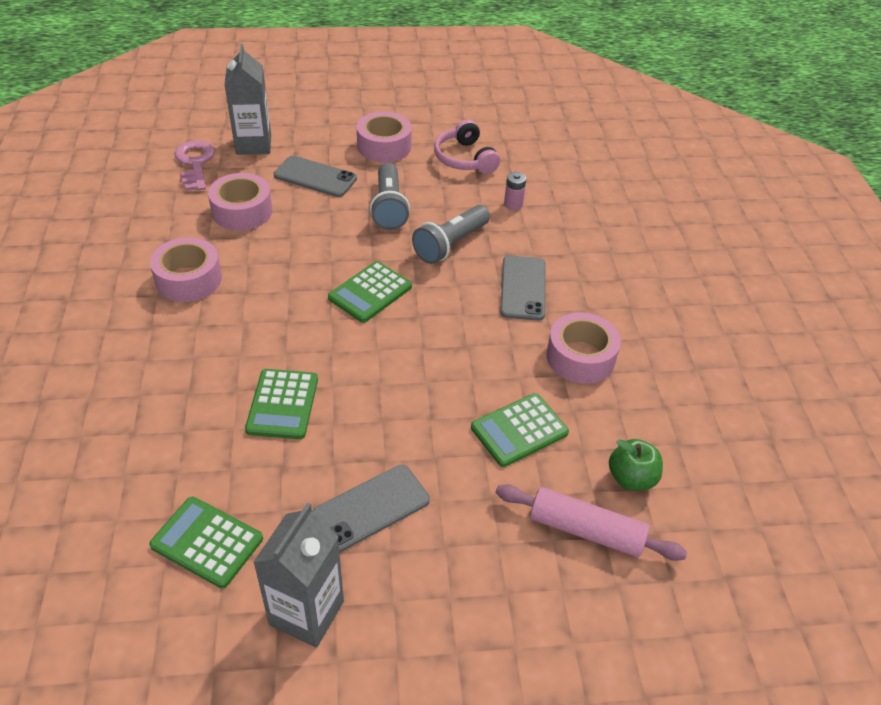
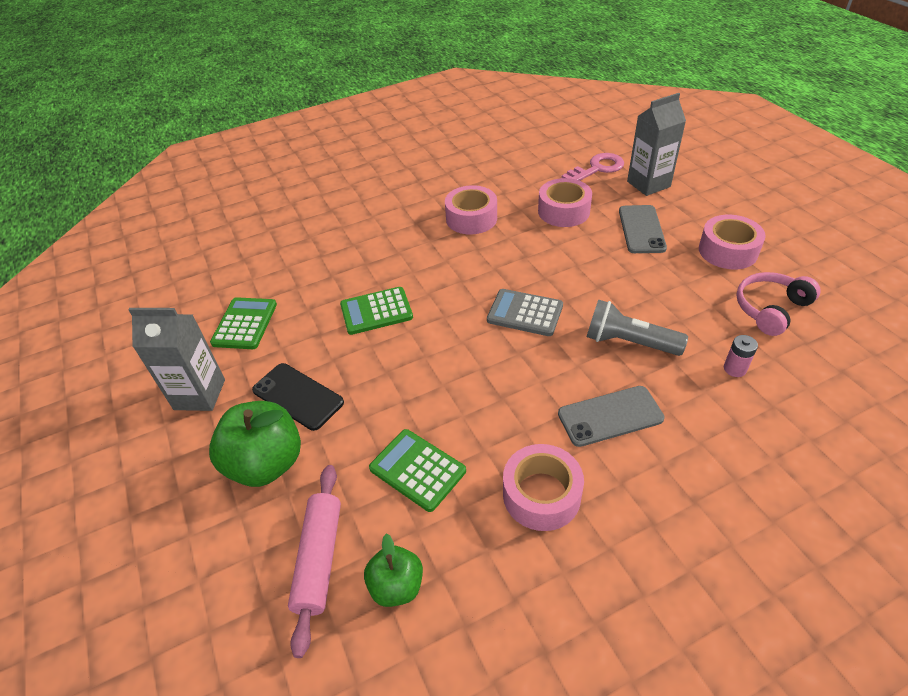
camera: 75 degrees right, 0 degrees up
grey phone [312,465,430,552] -> black phone [252,363,344,431]
green calculator [328,261,412,323] -> grey calculator [487,289,563,336]
grey flashlight [370,163,410,230] -> none
none -> green apple [209,401,301,487]

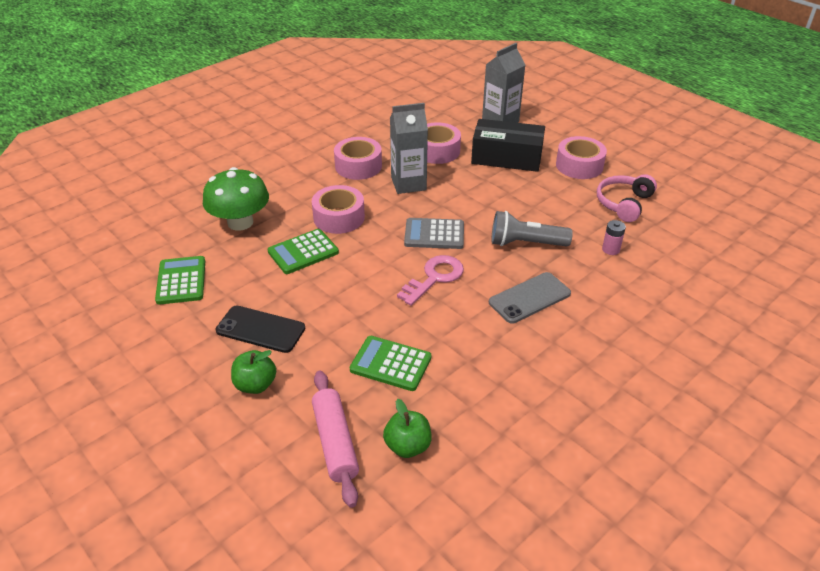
camera: 20 degrees left, 5 degrees down
grey carton [128,308,225,411] -> grey carton moved to [390,103,428,194]
green apple [209,401,301,487] -> green apple [231,350,276,394], size x0.58
pink tape [503,444,584,531] -> pink tape moved to [312,185,365,234]
pink key [562,153,624,181] -> pink key moved to [397,255,464,306]
grey phone [619,205,667,253] -> black box [471,119,545,172]
none -> green mushroom [203,167,269,231]

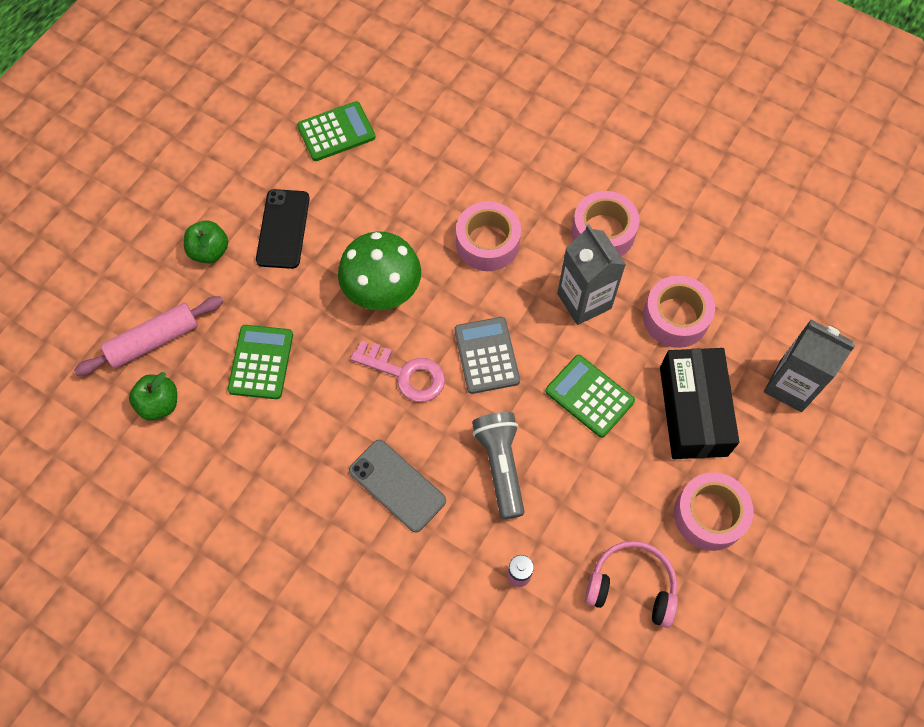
camera: 75 degrees right, 25 degrees up
green mushroom [203,167,269,231] -> green mushroom moved to [338,232,421,310]
green calculator [268,229,339,274] -> green calculator moved to [545,355,635,438]

